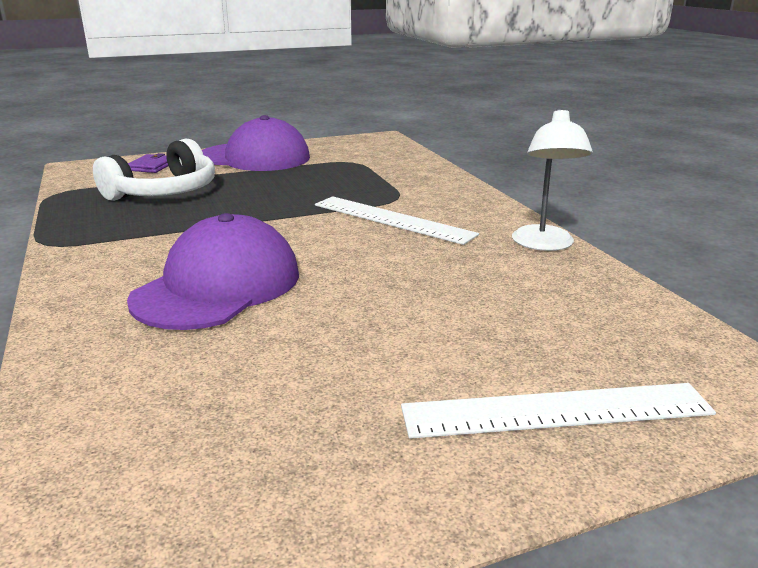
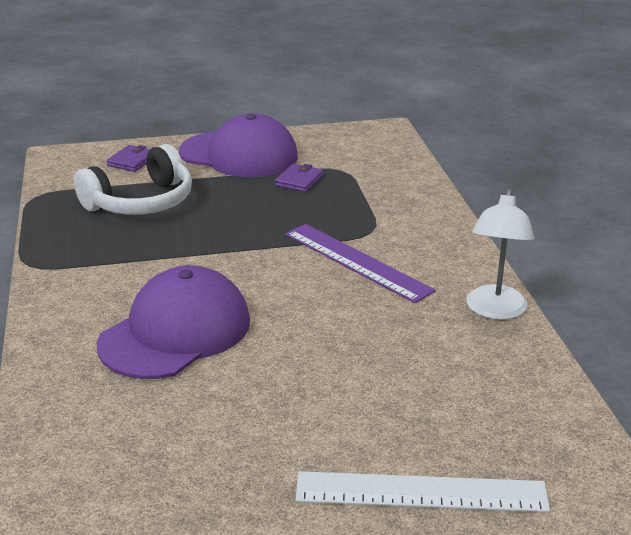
camera: 10 degrees right, 5 degrees up
white ruler [315,196,479,245] -> purple ruler [285,224,436,303]
none -> purple wallet [275,163,324,192]

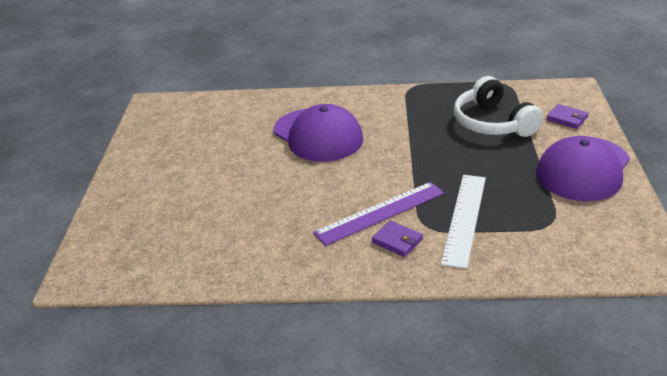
camera: 105 degrees right, 5 degrees up
purple wallet [275,163,324,192] -> purple wallet moved to [372,221,423,257]
white ruler [296,471,550,513] -> white ruler moved to [441,175,486,269]
white lamp [467,188,534,320] -> none

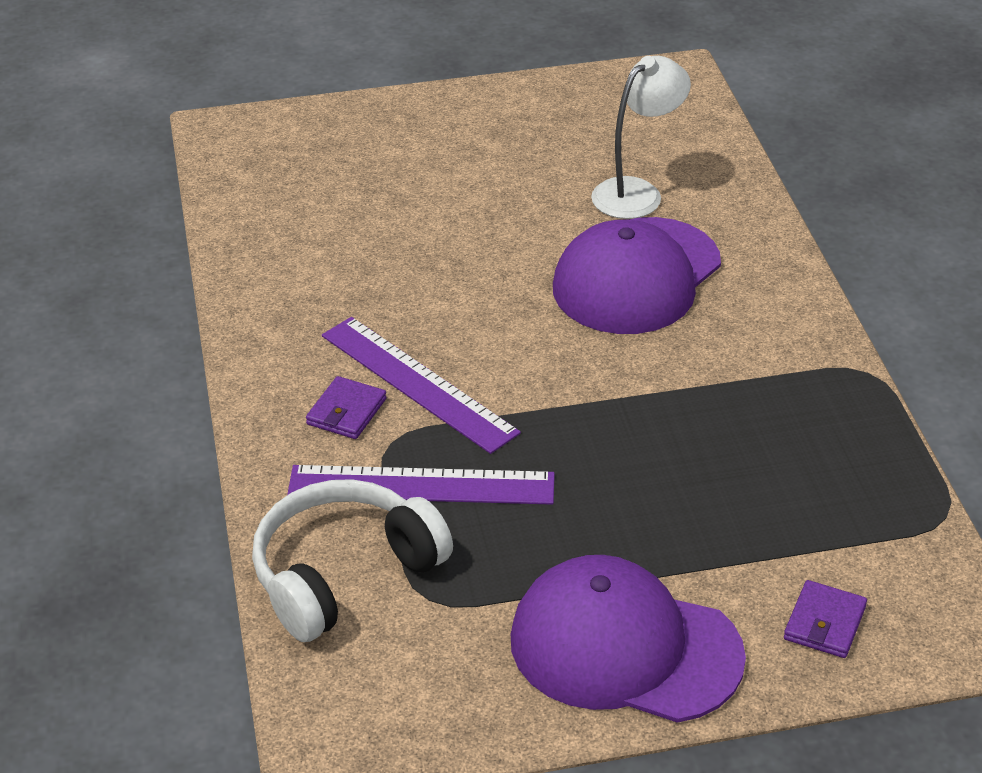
camera: 75 degrees right, 5 degrees up
white ruler [441,175,486,269] -> purple ruler [287,465,555,505]
white headphones [454,76,543,137] -> white headphones moved to [252,479,453,642]
none -> white lamp [591,56,691,219]

